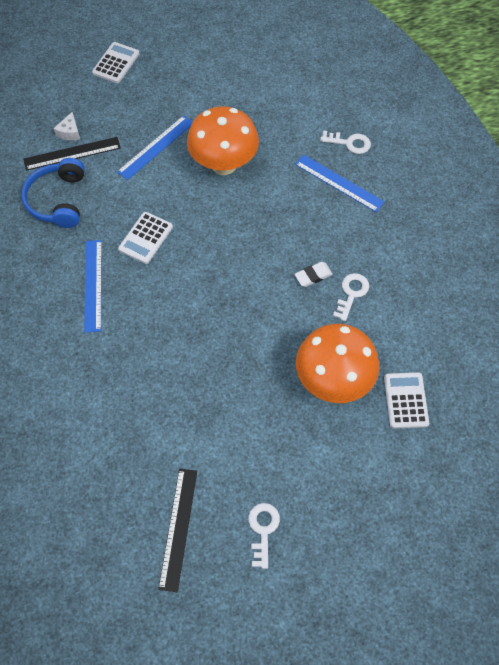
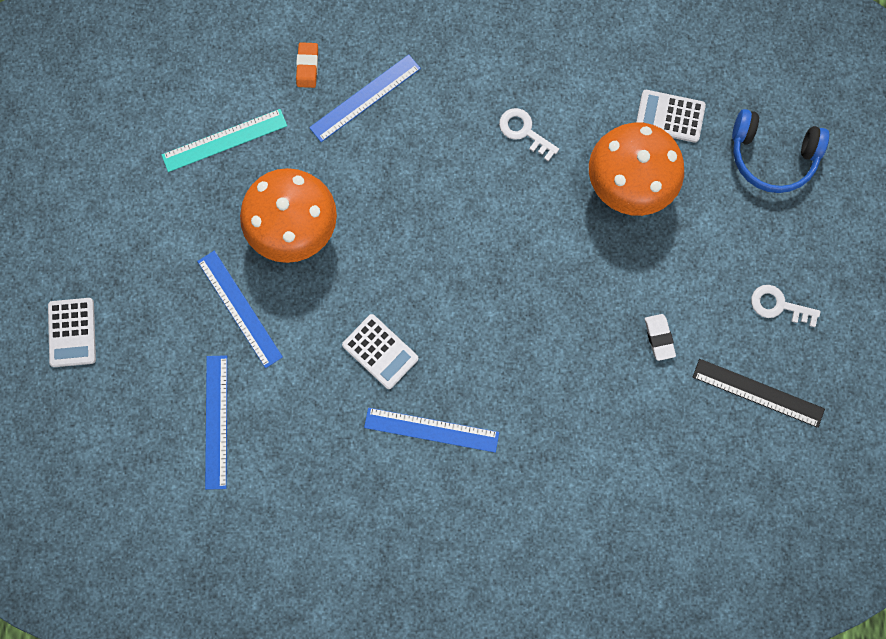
camera: 75 degrees left, 15 degrees up
blue headphones [22,158,85,228] -> blue headphones moved to [732,109,829,193]
black ruler [23,137,121,171] -> blue ruler [205,355,227,490]
white cheese [53,112,80,140] -> none
white calculator [92,42,139,83] -> white calculator turned 135 degrees counterclockwise [48,298,96,367]
white eraser [294,262,333,287] -> white eraser moved to [645,314,676,361]
white key [320,131,371,154] -> orange eraser [296,42,318,88]
none -> turquoise ruler [162,109,287,172]

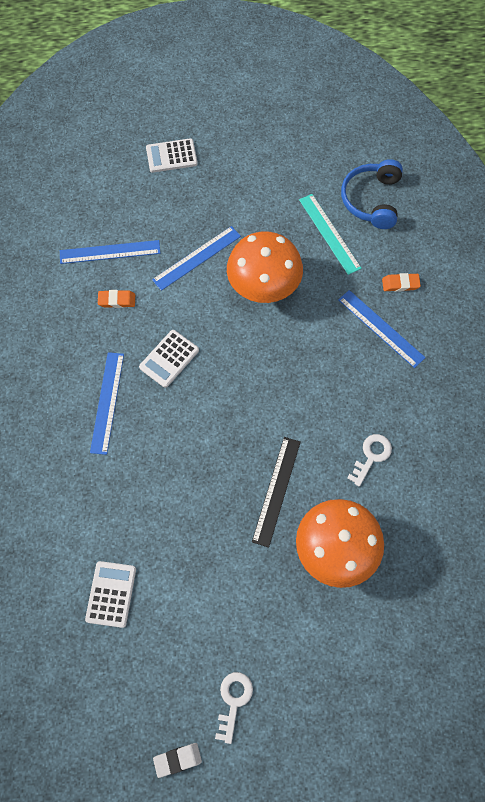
camera: 85 degrees right, 10 degrees down
white calculator [636,90,706,143] -> white calculator moved to [85,561,136,628]
white eraser [645,314,676,361] -> white eraser moved to [153,743,202,778]
black ruler [693,359,825,428] -> black ruler moved to [252,437,301,548]
blue headphones [732,109,829,193] -> blue headphones moved to [341,159,403,229]
none -> orange eraser [98,290,135,308]

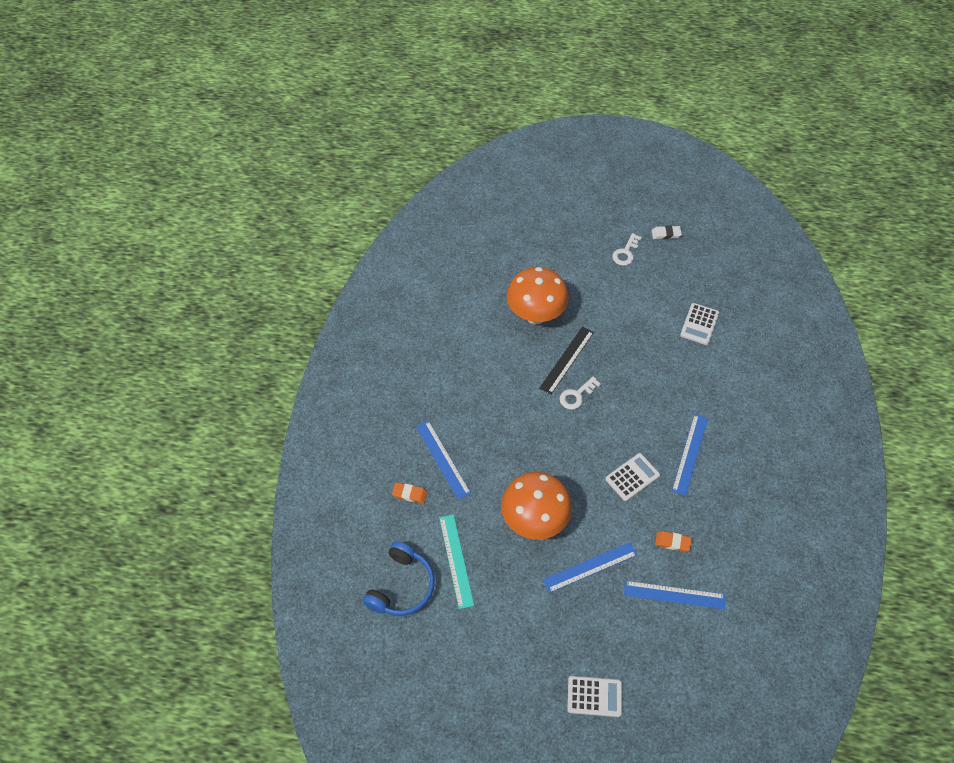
camera: 165 degrees left, 10 degrees down
white key [347,434,392,487] -> white key moved to [560,376,601,410]

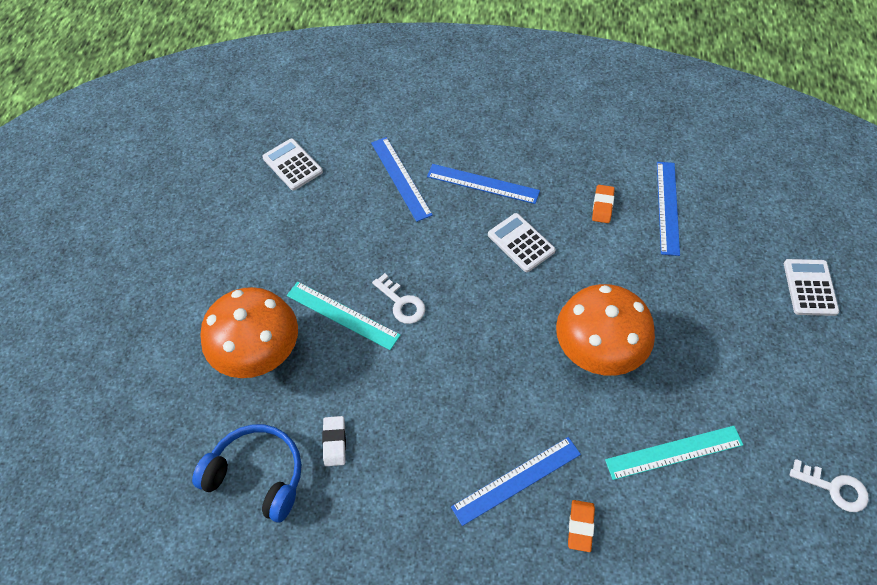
camera: 90 degrees left, 0 degrees up
blue headphones [363,541,435,616] -> blue headphones moved to [192,424,302,523]
black ruler [539,326,594,394] -> turquoise ruler [287,282,400,350]
blue ruler [543,542,637,593] -> blue ruler moved to [371,137,433,222]
white key [612,233,642,266] -> white key moved to [790,459,869,512]
white eraser [652,226,682,239] -> white eraser moved to [322,416,346,466]
white calculator [680,303,719,345] -> white calculator turned 150 degrees counterclockwise [262,139,323,191]

